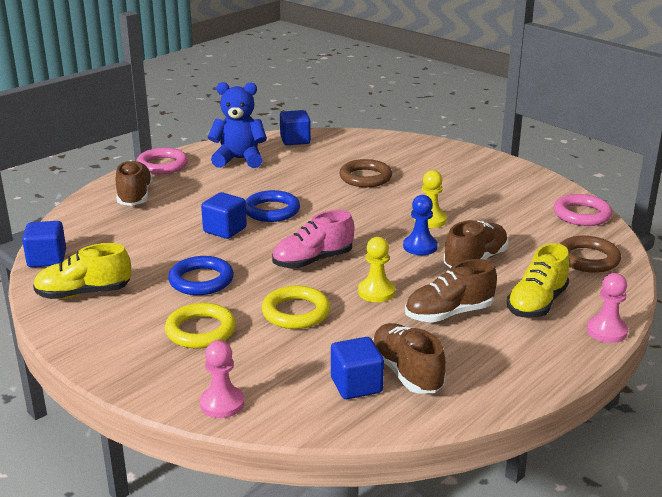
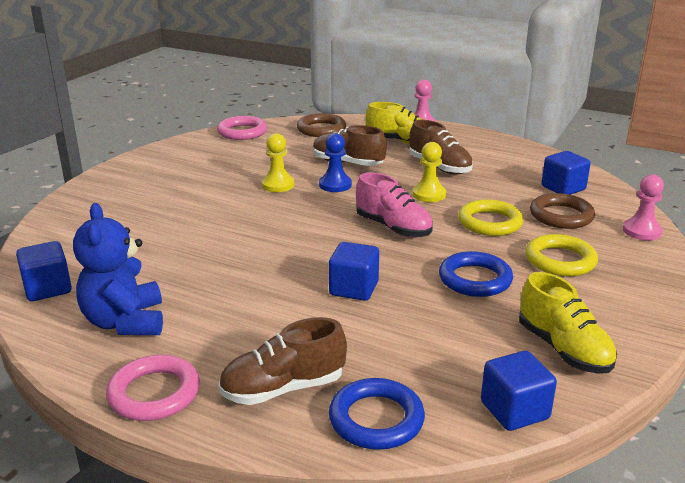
camera: 105 degrees left, 0 degrees up
blue ring [245,190,300,222] -> blue ring moved to [329,378,425,450]
brown ring [339,159,392,187] -> brown ring moved to [530,193,595,229]
brown shoe [372,323,446,393] -> none

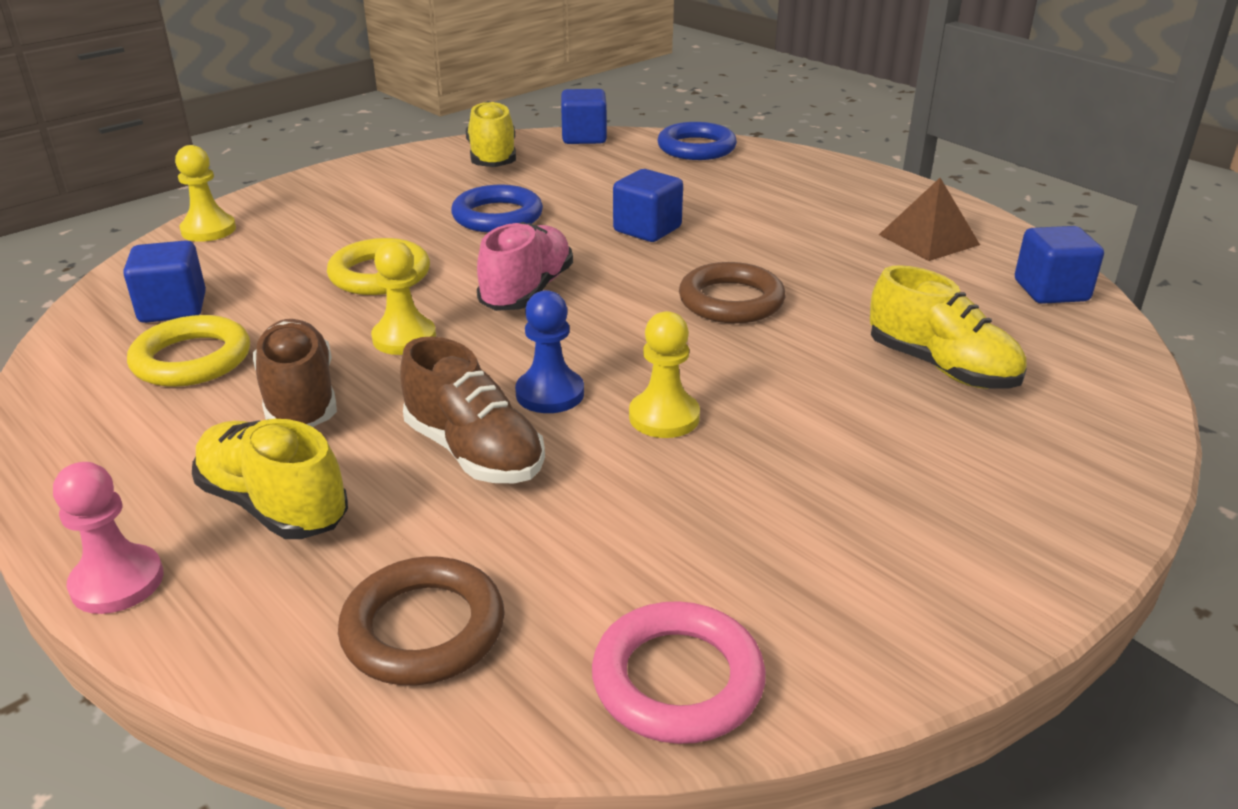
camera: 160 degrees left, 5 degrees up
blue teddy bear [73,203,163,335] -> brown pyramid [879,178,980,261]
pink ring [106,355,200,421] -> none
brown shoe [218,317,347,405] -> none
pink shoe [356,172,433,238] -> pink shoe turned 45 degrees clockwise [477,222,573,311]
yellow ring [525,234,598,276] -> yellow ring moved to [127,315,250,387]
brown ring [530,193,595,229] -> brown ring moved to [679,262,786,323]
pink pawn [623,174,664,241] -> yellow pawn [175,145,236,242]
none -> yellow shoe [870,265,1027,389]

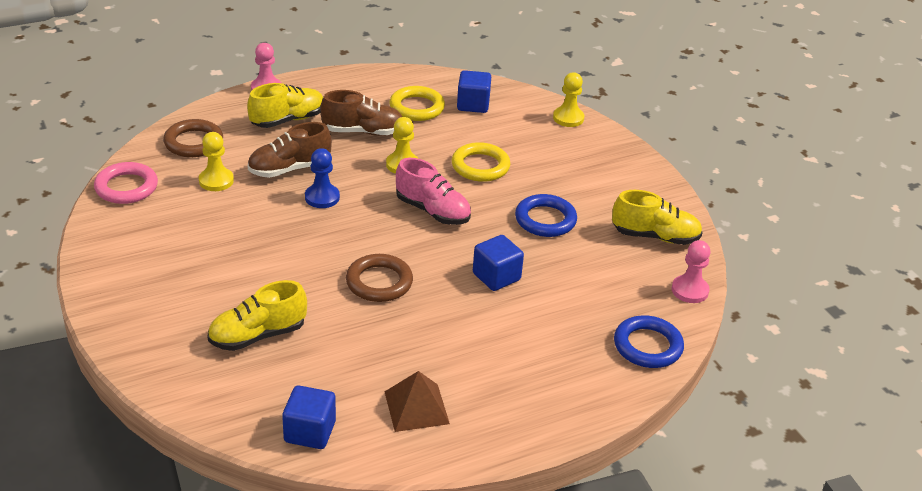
camera: 105 degrees right, 5 degrees up
blue cube [561,89,607,144] -> pink pawn [672,240,711,303]
yellow pawn [629,311,700,438] -> yellow pawn moved to [199,132,234,191]

